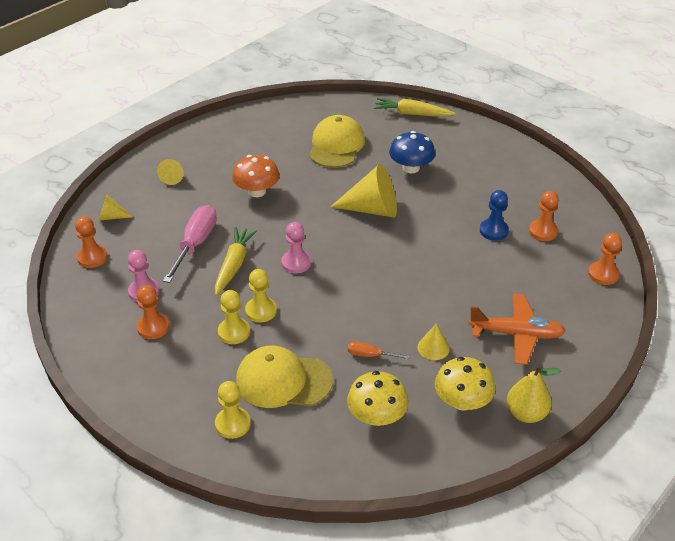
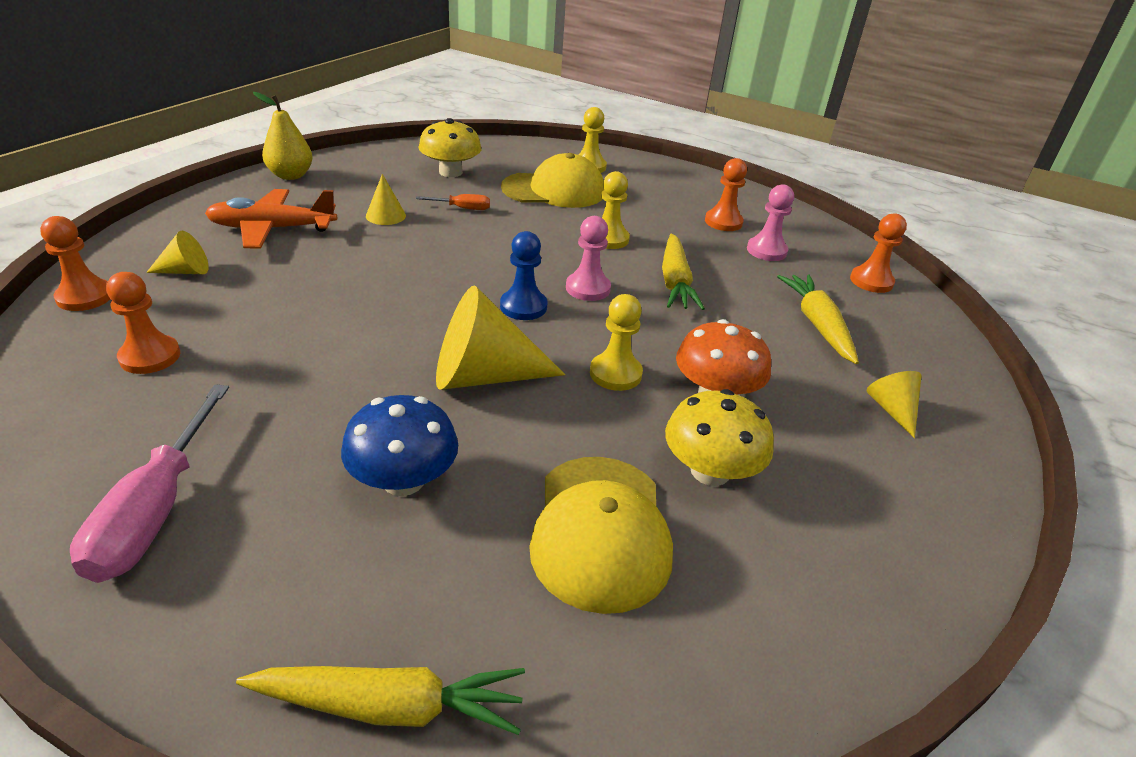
camera: 165 degrees right, 5 degrees down
yellow cone [98,195,133,221] -> yellow cone moved to [146,231,209,274]
pink screwdriver [163,205,217,283] -> pink screwdriver moved to [70,384,229,583]
yellow pawn [218,290,250,344] -> yellow pawn moved to [590,294,643,391]
yellow mushroom [435,357,495,411] -> yellow mushroom moved to [665,389,774,486]
blue pawn [480,190,509,240] -> blue pawn moved to [500,231,547,320]
none -> yellow carrot [777,274,859,364]

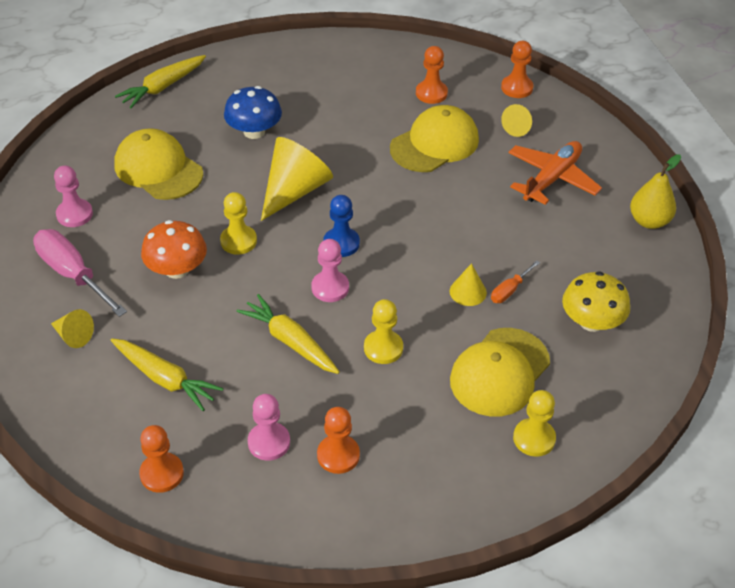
camera: 135 degrees right, 10 degrees up
pink screwdriver [70,384,229,583] -> pink screwdriver moved to [33,229,127,317]
yellow cone [366,174,406,225] -> yellow cone moved to [450,263,487,306]
yellow mushroom [665,389,774,486] -> none
none -> pink pawn [54,166,93,227]
none -> yellow cap [390,105,479,172]

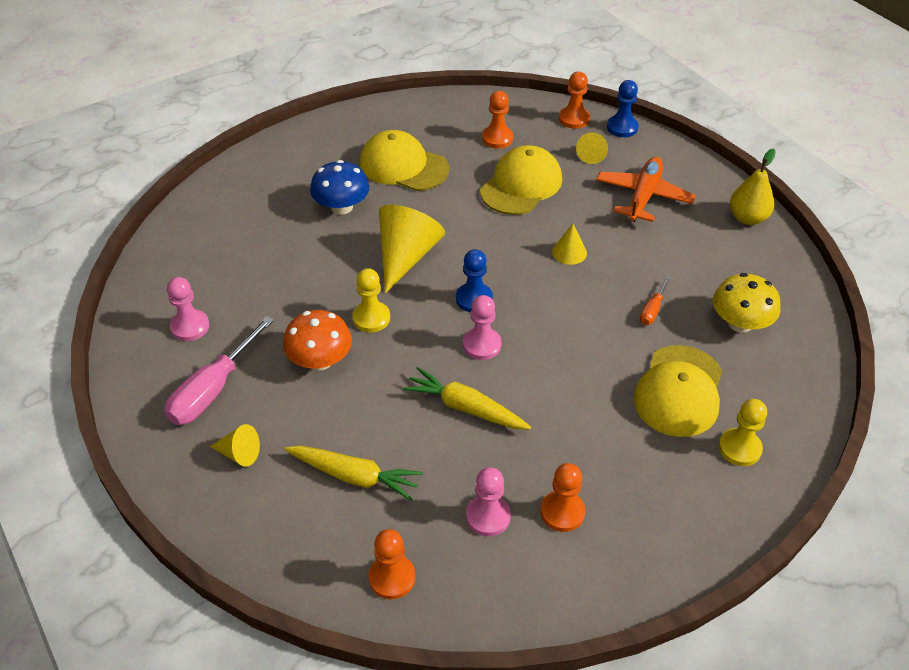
camera: 15 degrees left, 0 degrees up
pink screwdriver [33,229,127,317] -> pink screwdriver turned 90 degrees counterclockwise [164,316,274,425]
yellow cap [114,128,203,200] -> yellow cap moved to [360,130,449,191]
yellow carrot [115,55,206,108] -> none
yellow pawn [364,299,403,364] -> none
yellow cone [450,263,487,306] -> yellow cone moved to [552,224,587,265]
none -> blue pawn [607,80,639,137]

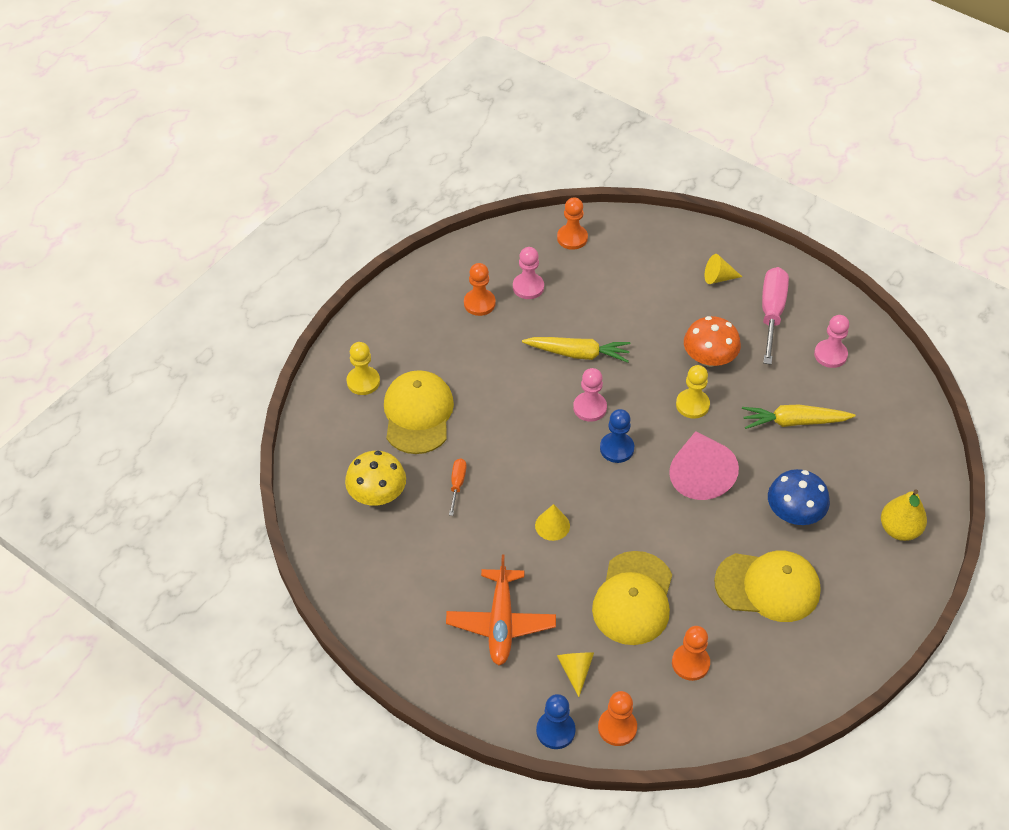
camera: 160 degrees right, 5 degrees up
yellow carrot [284,446,423,501] -> yellow carrot moved to [742,404,855,429]
yellow cone [379,205,445,293] -> pink cone [669,431,739,500]
yellow pear [730,148,776,225] -> yellow pear moved to [881,489,927,541]

